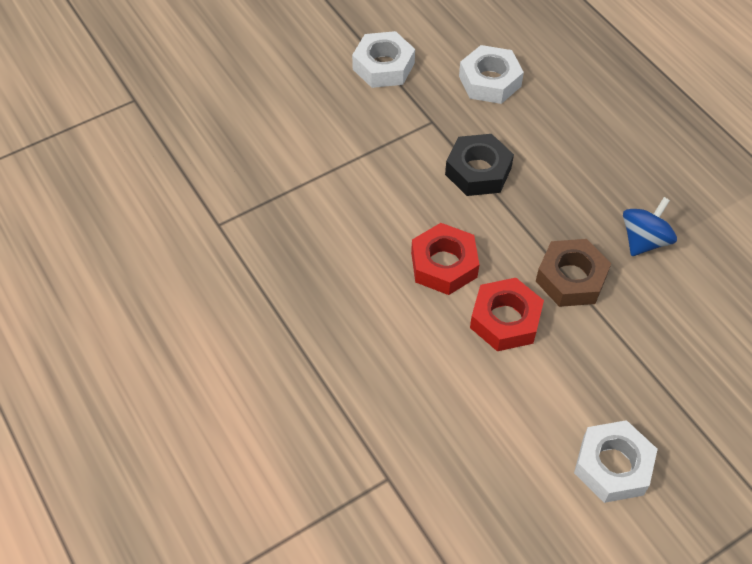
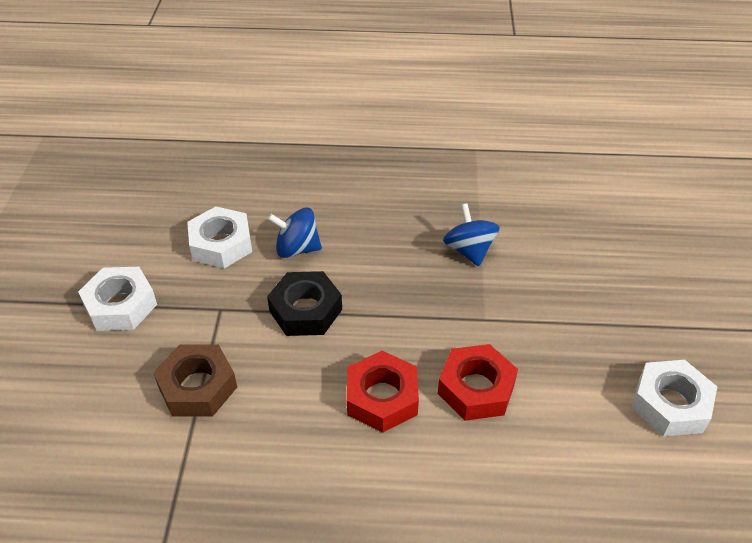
camera: 55 degrees left, 10 degrees down
brown nut [536,239,611,307] -> brown nut moved to [153,345,237,417]
none -> blue spinning top [268,207,322,258]

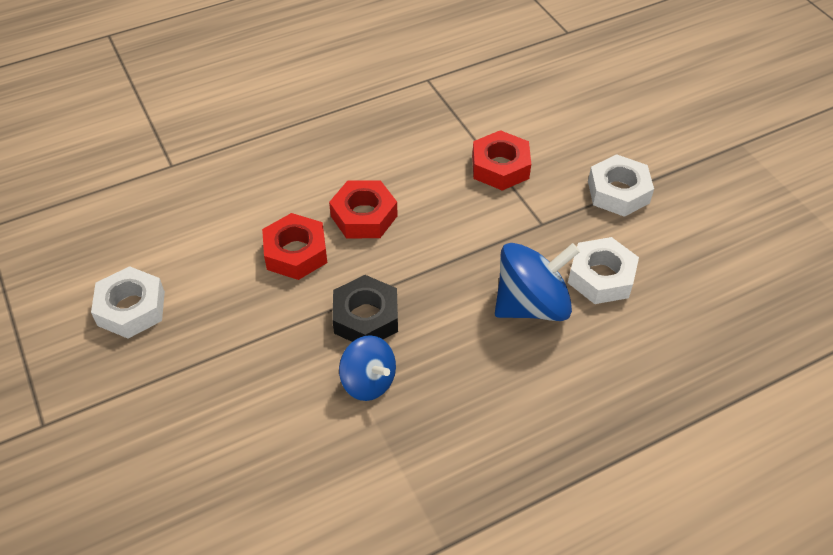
camera: 150 degrees right, 5 degrees up
brown nut [153,345,237,417] -> red nut [472,130,531,191]
black nut [267,271,342,336] -> black nut moved to [332,275,398,342]
blue spinning top [268,207,322,258] -> blue spinning top [495,243,580,321], size x1.57

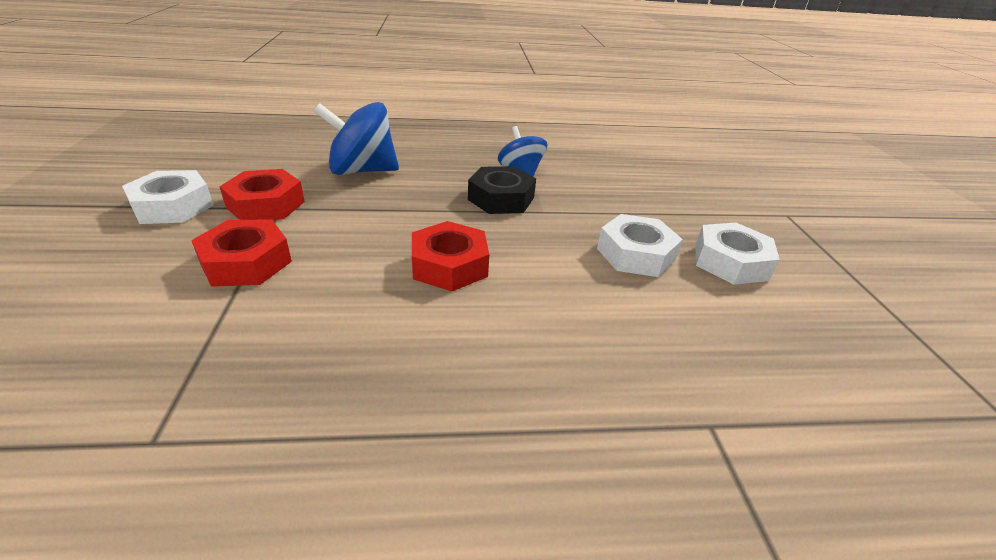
camera: 160 degrees left, 15 degrees down
red nut [262,213,327,280] -> red nut moved to [219,169,305,220]
white nut [568,237,639,304] -> white nut moved to [597,214,683,277]

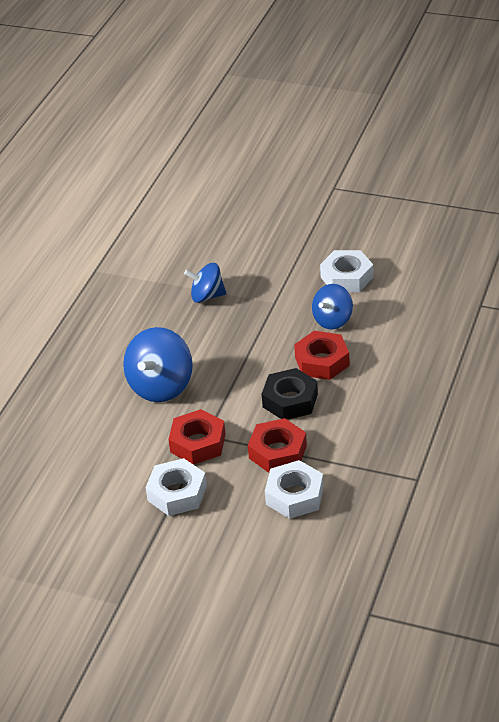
camera: 60 degrees left, 5 degrees up
black nut [468,166,536,214] -> black nut moved to [262,368,318,420]
white nut [695,222,780,285] -> white nut moved to [265,460,324,519]
none -> blue spinning top [312,284,353,329]

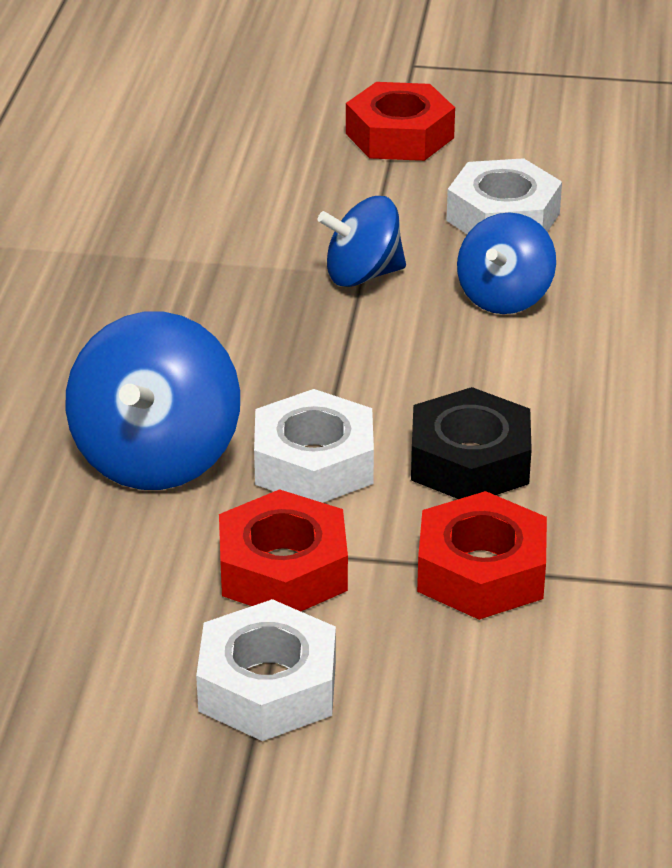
camera: 15 degrees left, 5 degrees down
blue spinning top [184,263,226,303] -> blue spinning top moved to [318,196,406,287]
white nut [265,460,324,519] -> white nut moved to [254,389,374,503]
red nut [294,331,350,380] -> red nut moved to [346,82,455,161]

